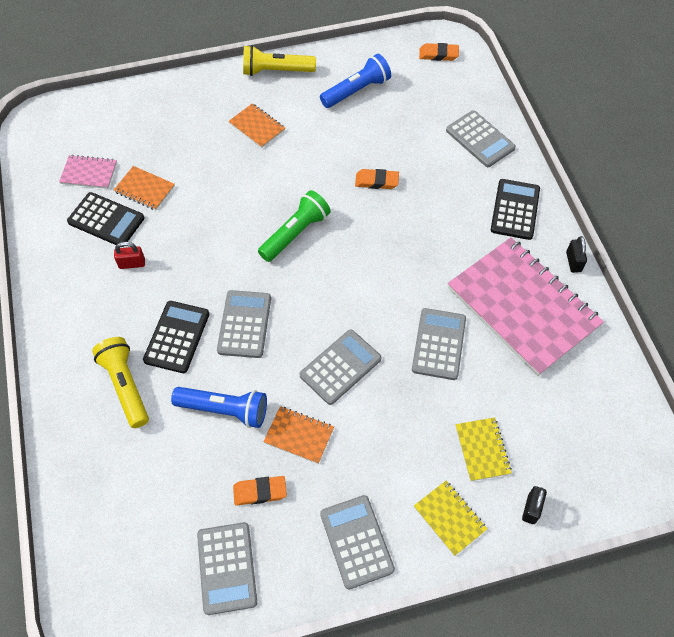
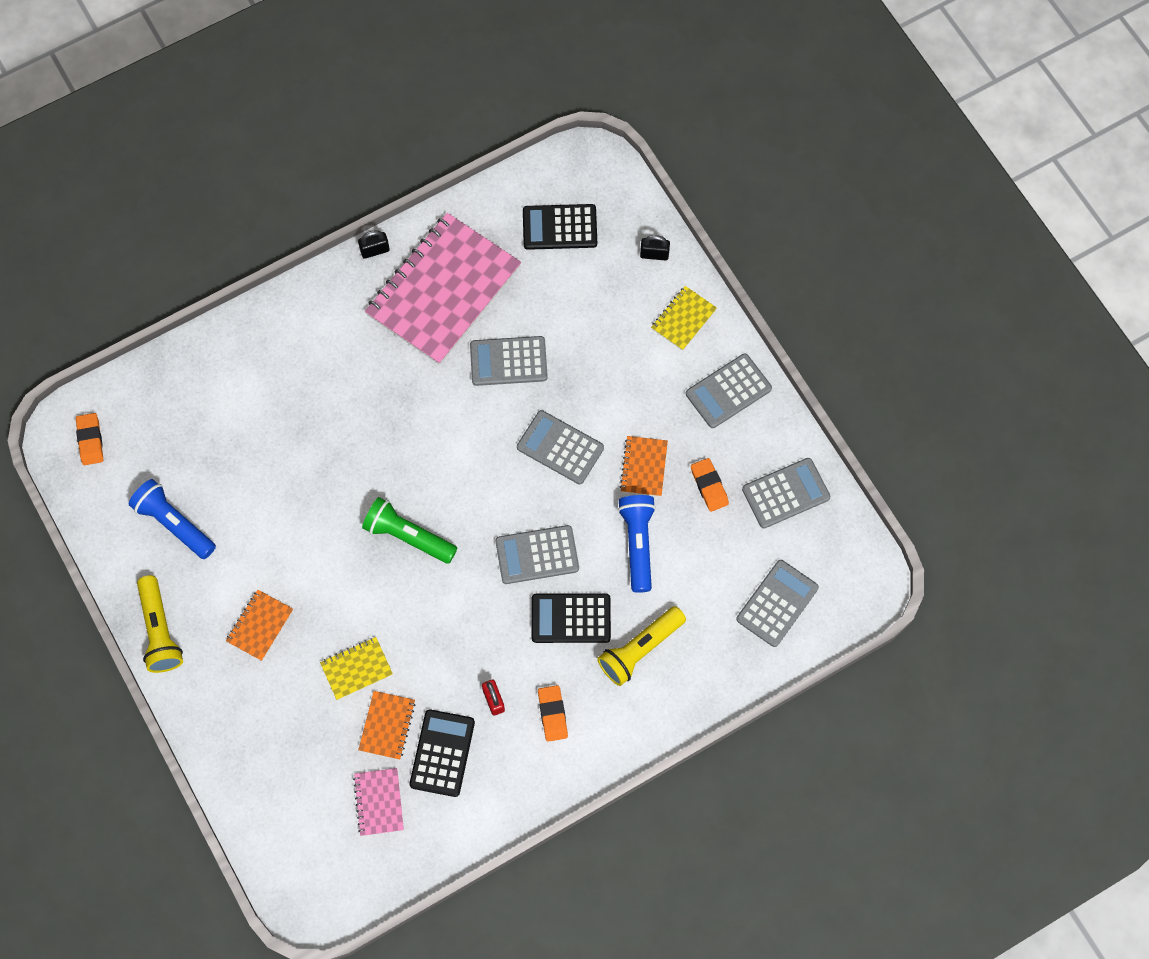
camera: 105 degrees left, 10 degrees up
orange eraser [355,169,399,189] -> orange eraser moved to [538,685,568,742]
grey calculator [446,110,516,167] -> grey calculator moved to [736,560,819,647]
yellow notebook [455,417,512,481] -> yellow notebook moved to [320,637,393,700]
black calculator [491,179,540,240] -> black calculator moved to [523,204,597,250]

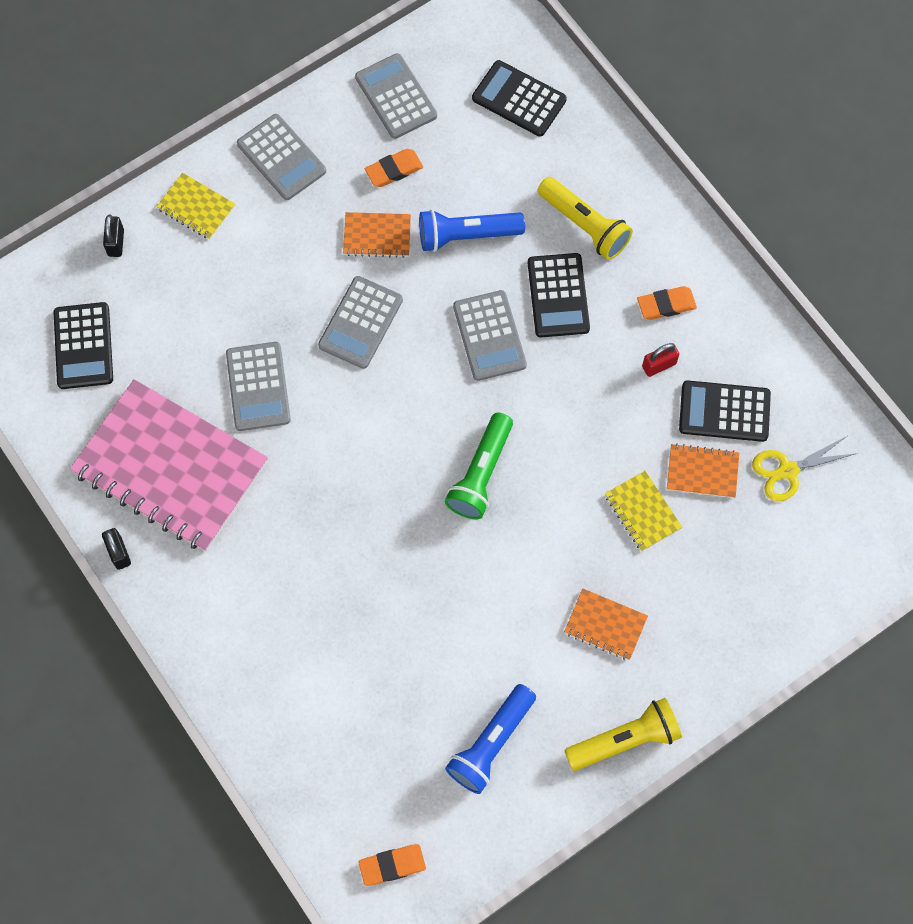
camera: 95 degrees left, 0 degrees up
pink notebook [353,768,404,836] -> yellow scissors [752,436,858,501]
grey calculator [736,560,819,647] -> black calculator [472,60,567,137]

